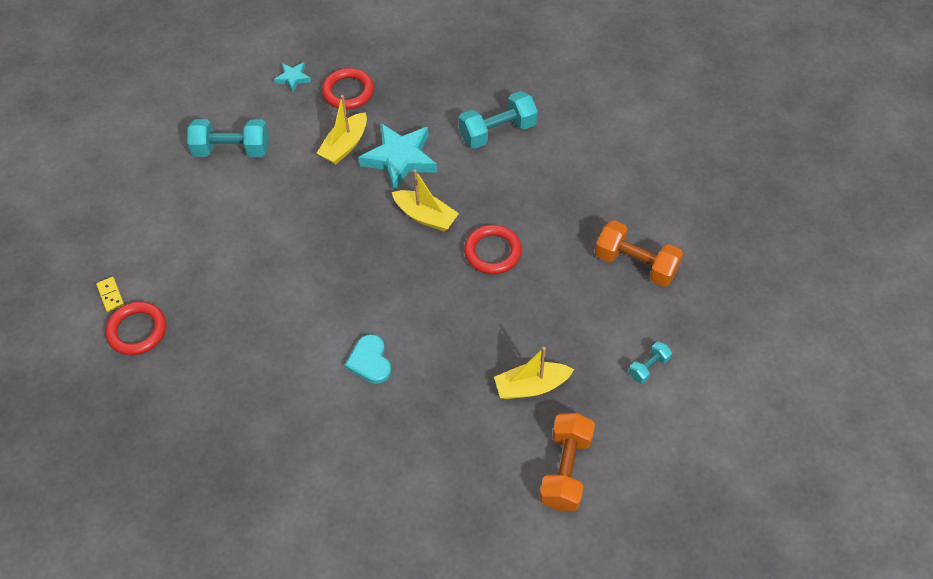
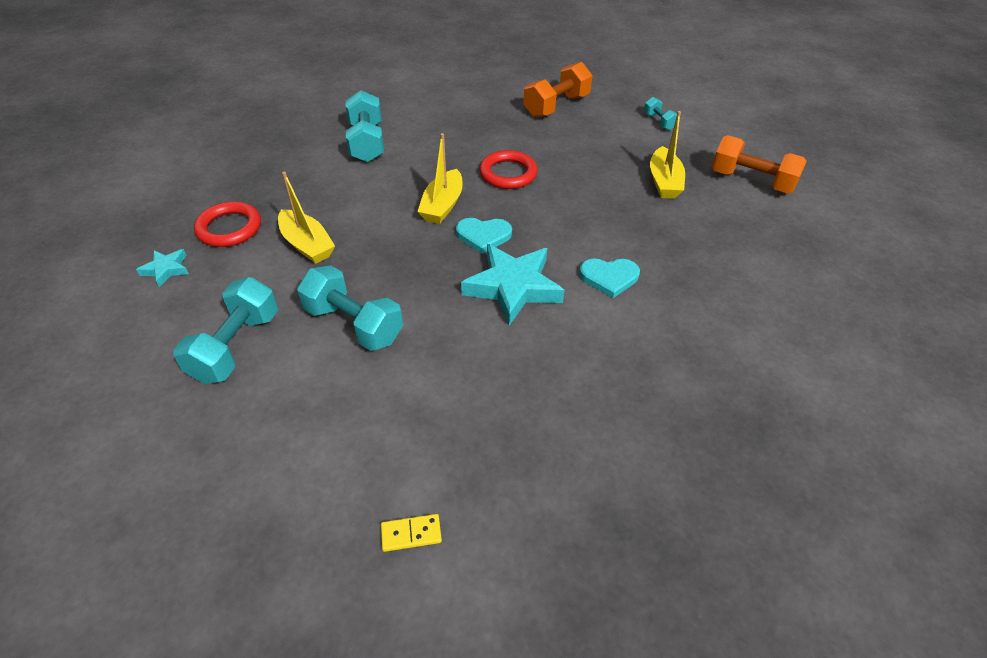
camera: 75 degrees left, 10 degrees down
red ring [105,301,166,355] -> none
turquoise star [358,123,437,191] -> turquoise star moved to [461,244,565,326]
yellow boat [392,169,459,231] -> yellow boat turned 150 degrees clockwise [417,133,463,224]
none -> turquoise dumbbell [297,266,403,351]
none -> turquoise heart [456,218,512,254]

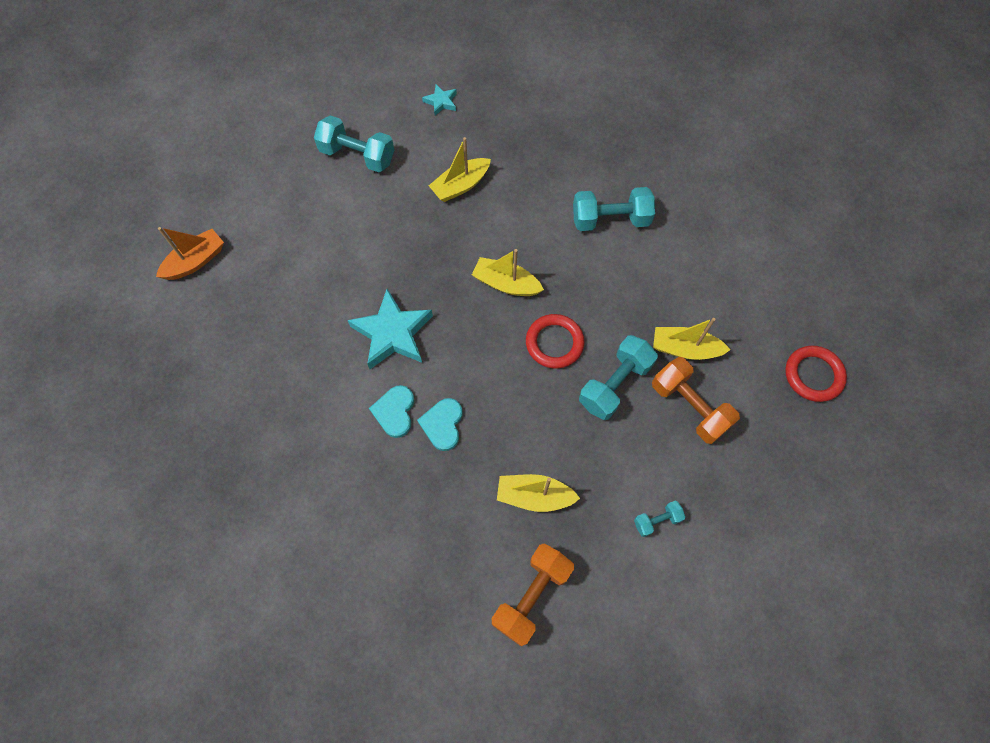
camera: 95 degrees right, 20 degrees up
red ring [194,201,261,247] -> red ring moved to [785,346,847,402]
turquoise dumbbell [297,266,403,351] -> turquoise dumbbell moved to [579,335,658,420]
yellow domino [381,514,442,552] -> orange boat [156,227,224,280]
turquoise heart [456,218,512,254] -> turquoise heart moved to [417,398,463,451]
none -> yellow boat [653,318,730,360]

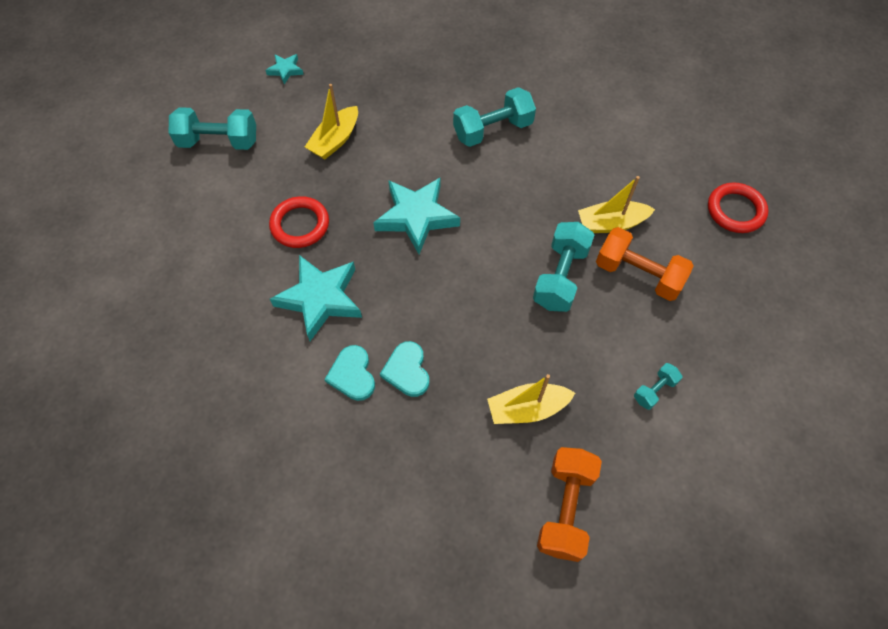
camera: 20 degrees left, 5 degrees down
orange boat [156,227,224,280] -> none
yellow boat [472,249,544,296] -> turquoise star [373,178,460,254]
red ring [526,314,585,369] -> red ring moved to [269,196,329,248]

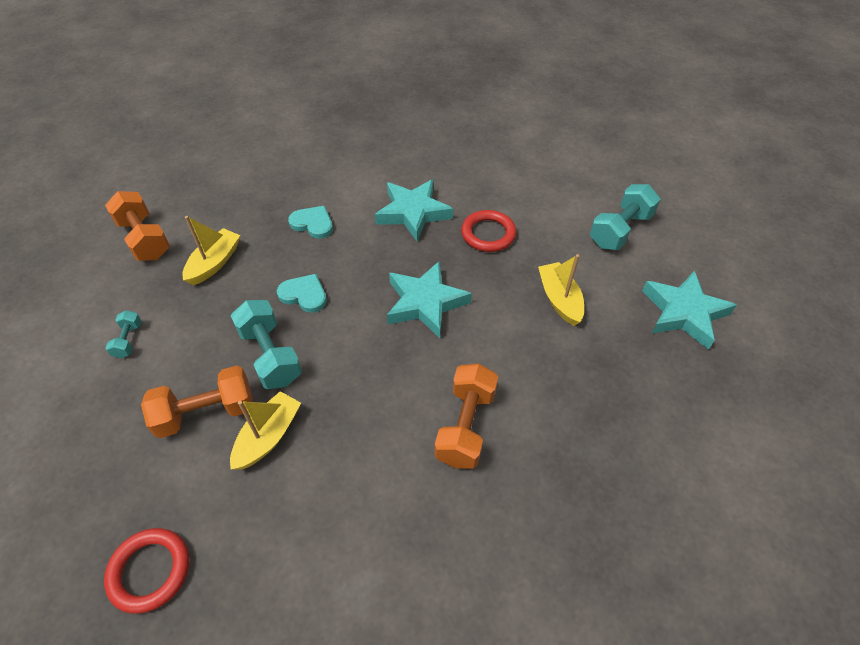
camera: 130 degrees right, 10 degrees down
turquoise star [265,54,304,84] -> turquoise star [642,270,737,350], size x2.05
turquoise heart [324,345,375,401] -> turquoise heart moved to [277,274,327,313]
turquoise dumbbell [453,87,536,147] -> orange dumbbell [435,364,498,469]

